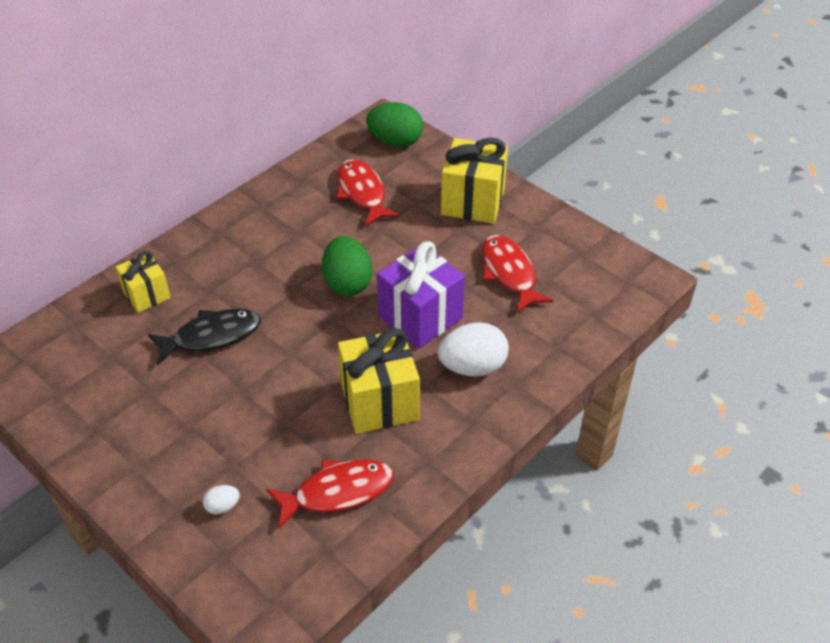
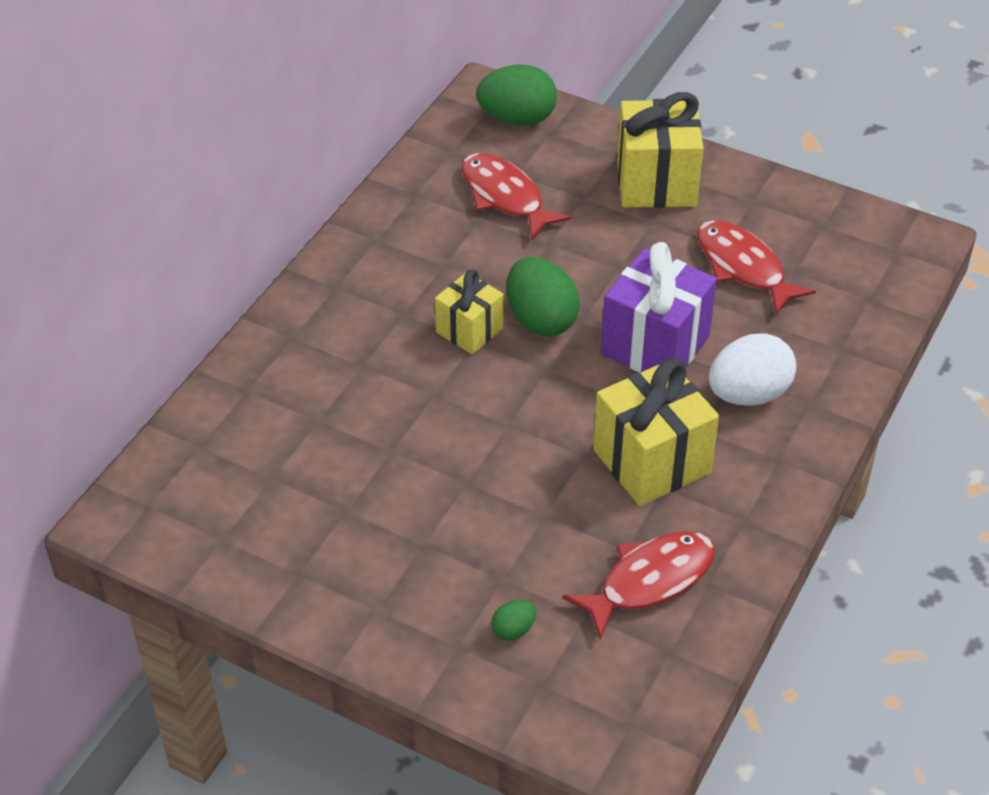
camera: 15 degrees left, 0 degrees up
yellow gift [116,251,171,313] -> yellow gift moved to [435,269,504,354]
black fish [148,309,261,365] -> none
white egg [203,485,240,514] -> green egg [491,600,536,641]

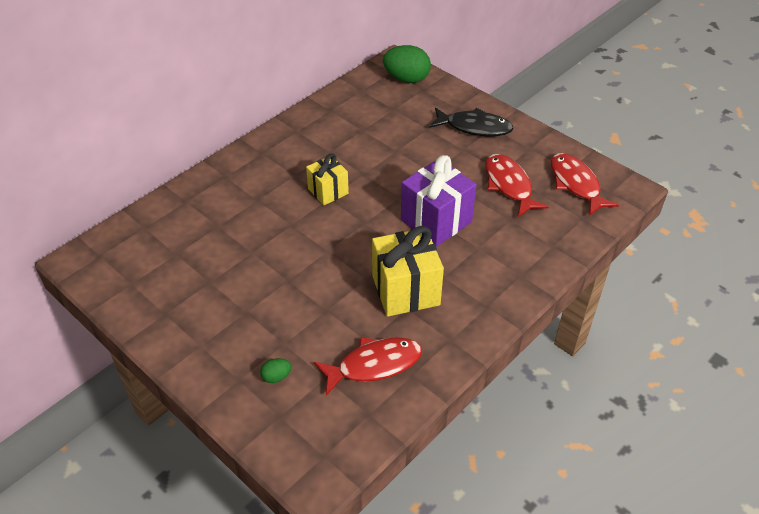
camera: 15 degrees right, 0 degrees up
red fish [461,153,571,241] -> red fish moved to [551,153,619,216]
green egg [506,257,580,336] -> none
yellow gift [617,92,703,208] -> black fish [429,108,514,137]
white egg [708,334,796,406] -> none

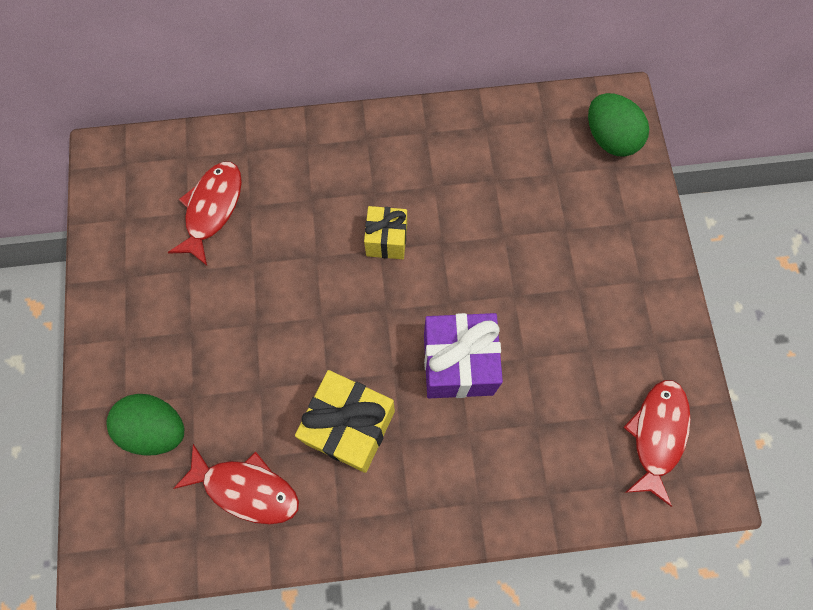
camera: 40 degrees right, 25 degrees up
green egg [260,358,292,383] -> green egg [107,394,184,456], size x2.14
black fish [429,108,514,137] -> none
red fish [486,154,548,217] -> red fish moved to [167,162,242,266]

